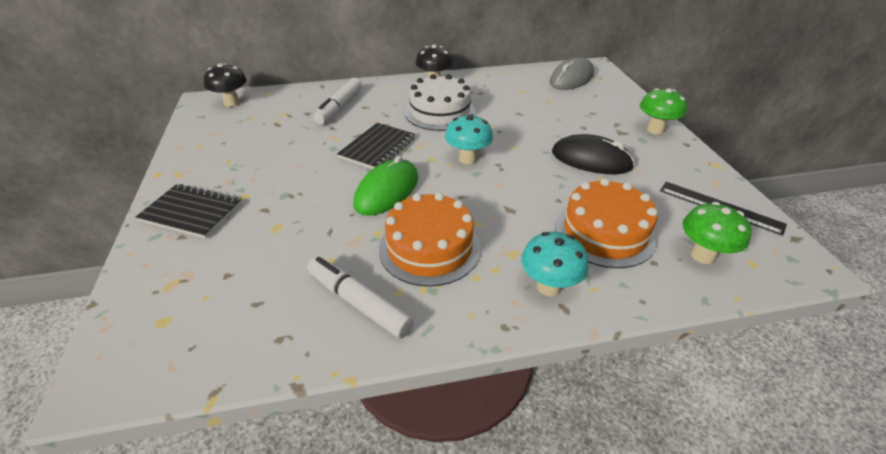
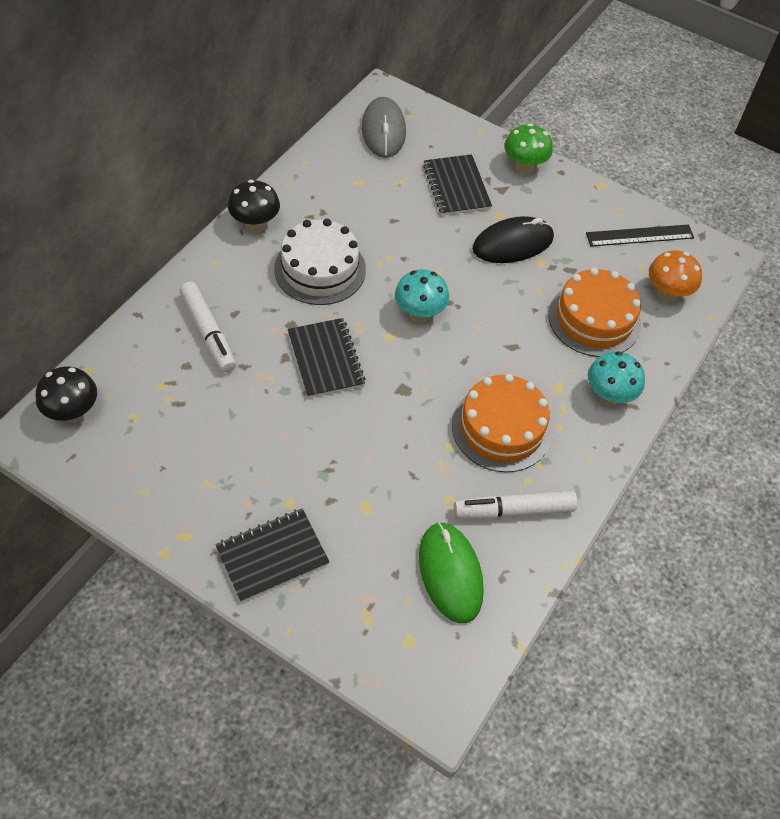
camera: 50 degrees left, 15 degrees up
green mouse [353,156,418,216] -> green mouse moved to [419,522,484,623]
green mushroom [682,202,752,264] -> orange mushroom [649,250,702,303]
none -> black notebook [423,154,492,216]

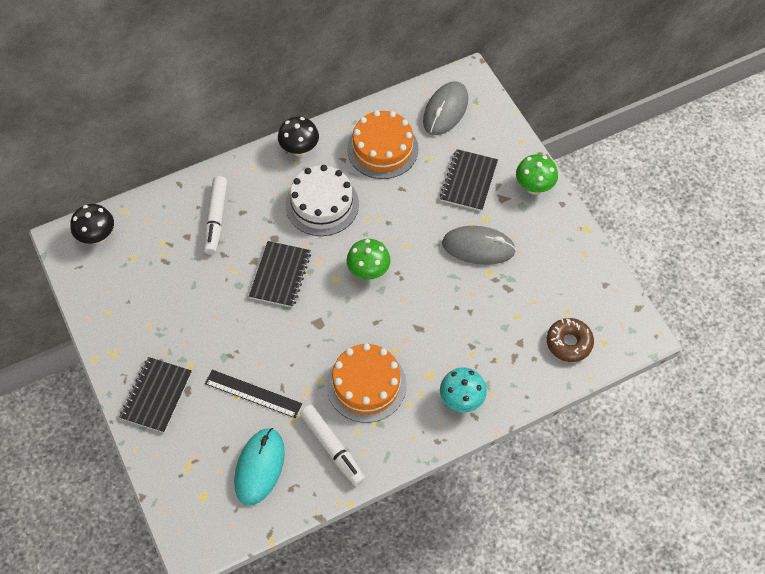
camera: 35 degrees right, 5 degrees up
black notebook [215,508,330,602] -> black notebook turned 75 degrees counterclockwise [119,357,192,433]
turquoise mushroom [395,269,449,323] -> green mushroom [347,239,391,280]
green mouse [419,522,484,623] -> turquoise mouse [234,428,285,505]
white marker [454,490,578,519] -> white marker turned 150 degrees counterclockwise [300,405,365,486]
black mouse [472,216,554,263] -> grey mouse [442,226,516,265]
orange cake [548,268,641,357] -> orange cake moved to [347,110,419,179]
black ruler [586,224,694,247] -> black ruler moved to [205,370,302,418]
orange mushroom [649,250,702,303] -> brown donut [547,318,594,362]

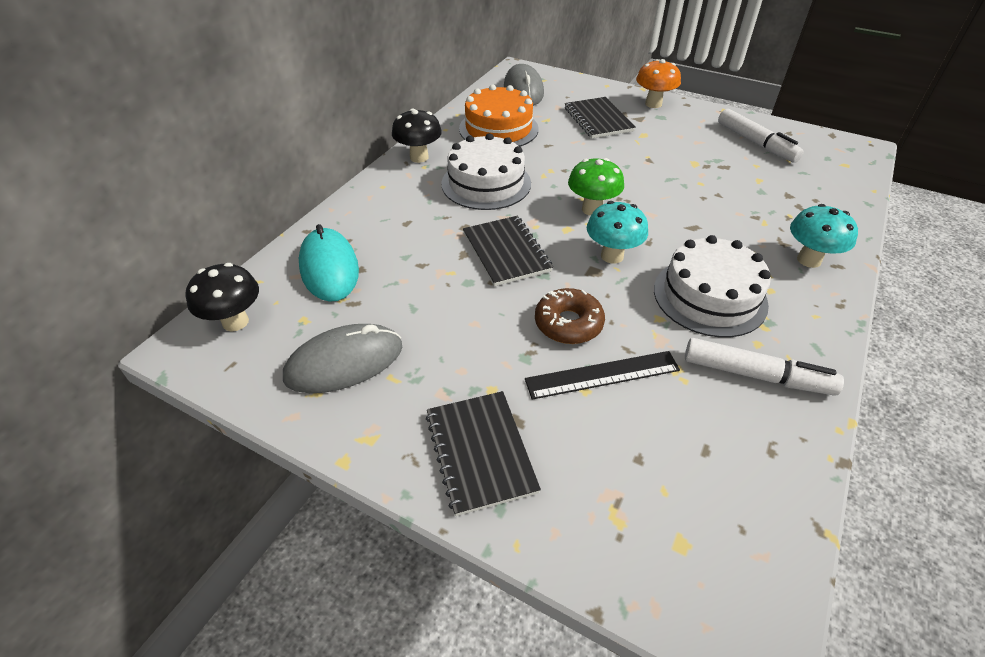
camera: 35 degrees left, 15 degrees down
white marker [204,176,227,255] -> white marker moved to [718,109,804,163]
turquoise mouse [234,428,285,505] -> turquoise mouse moved to [299,224,359,302]
orange cake [327,343,407,423] -> white cake [654,235,771,337]
grey mouse [442,226,516,265] -> grey mouse moved to [283,324,402,393]
green mushroom [516,154,558,195] -> orange mushroom [636,59,681,108]
brown donut [547,318,594,362] -> brown donut moved to [535,288,605,344]
none -> turquoise mushroom [587,201,648,264]

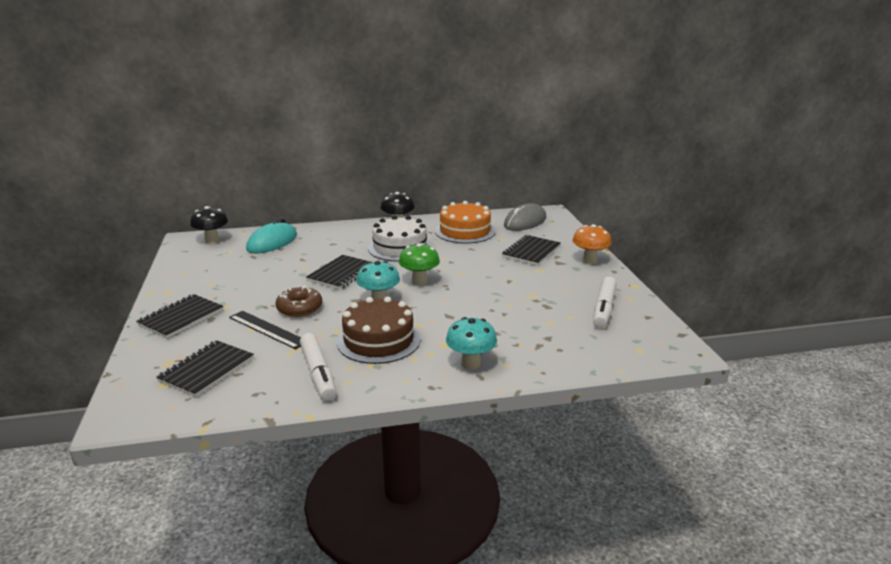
camera: 50 degrees right, 20 degrees down
grey mouse [283,324,402,393] -> none
white cake [654,235,771,337] -> brown cake [337,296,421,364]
none -> black notebook [156,340,254,397]

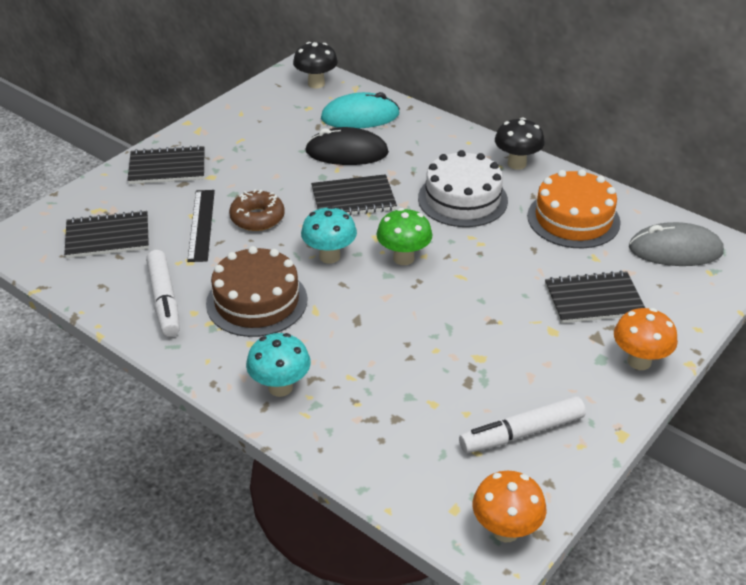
camera: 50 degrees right, 15 degrees up
white marker [300,333,336,401] -> white marker turned 45 degrees counterclockwise [146,250,180,337]
none -> black mouse [305,127,389,165]
none -> orange mushroom [473,471,547,542]

